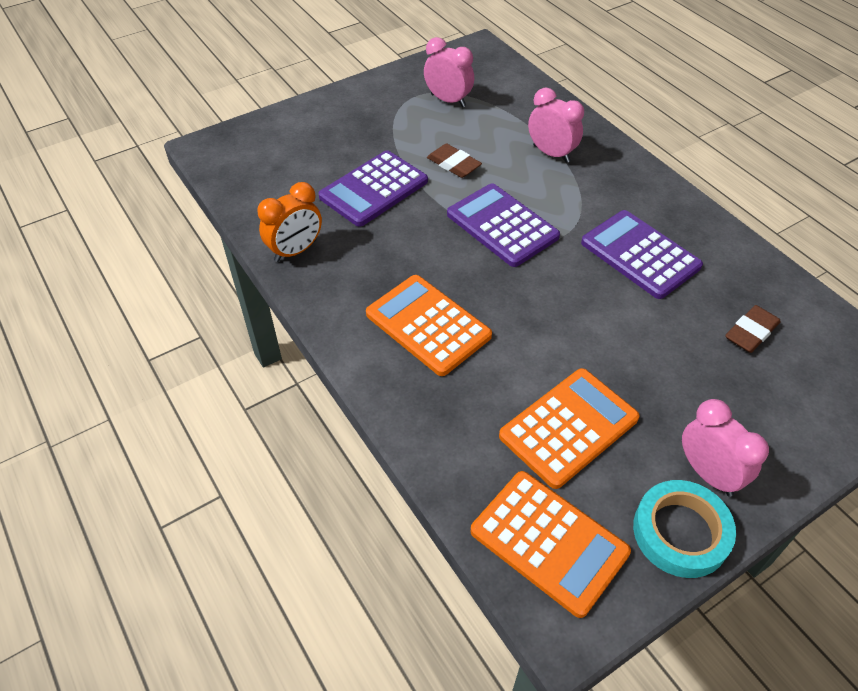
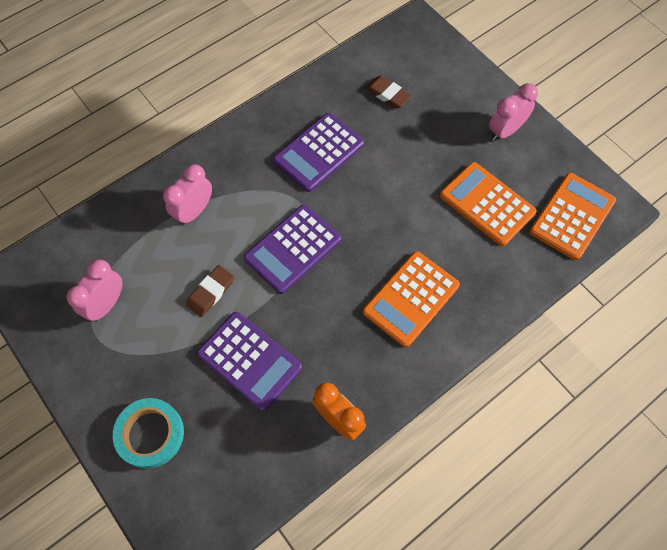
camera: 95 degrees left, 15 degrees up
turquoise tape [633,480,736,578] -> turquoise tape moved to [113,398,184,469]

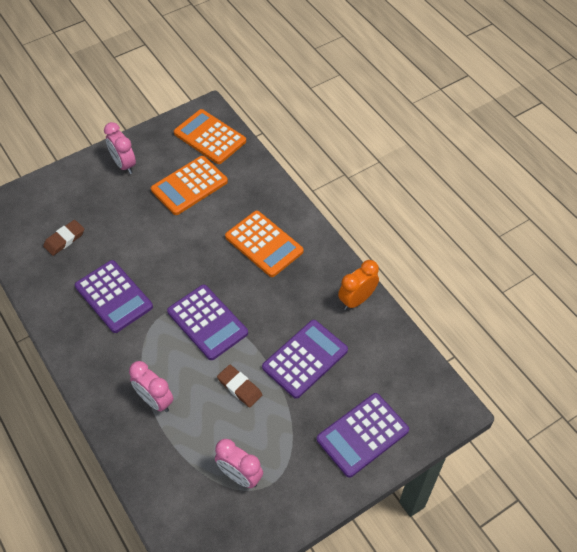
camera: 85 degrees left, 10 degrees down
turquoise tape [113,398,184,469] -> purple calculator [317,393,409,478]

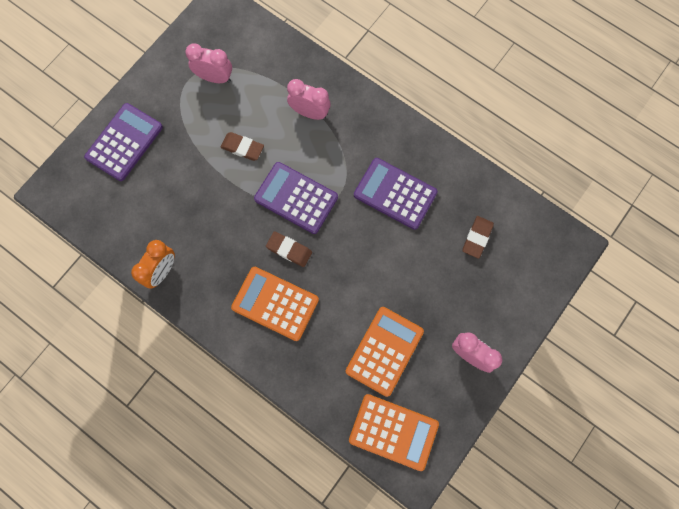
camera: 160 degrees right, 20 degrees up
purple calculator [262,320,348,399] -> none
none -> brown eraser [266,231,312,267]

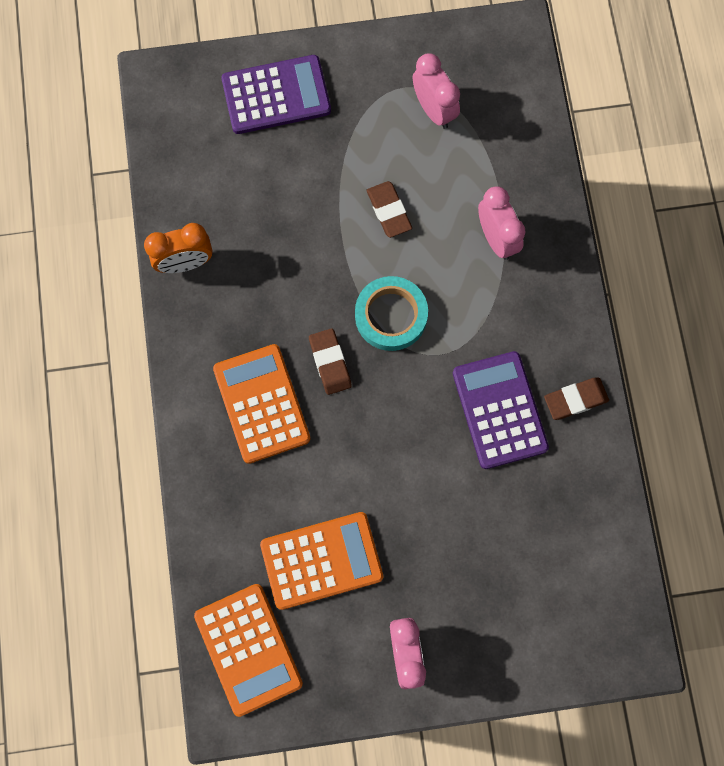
camera: 45 degrees right, 0 degrees up
purple calculator [254,162,338,234] -> turquoise tape [355,276,428,351]
brown eraser [462,216,494,259] -> brown eraser moved to [544,377,609,420]

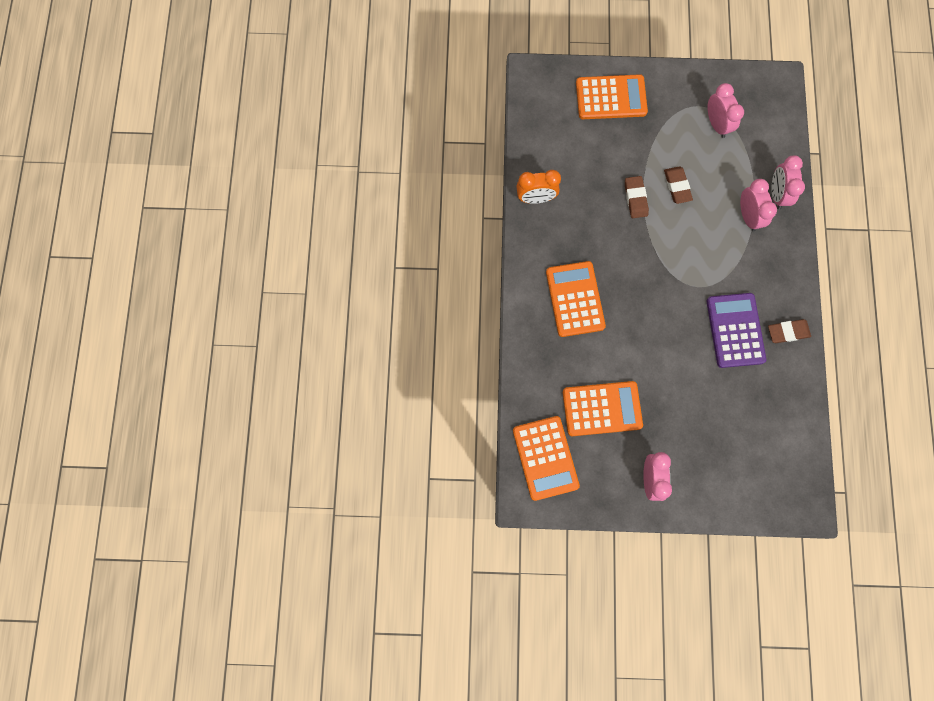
camera: 10 degrees right, 0 degrees up
purple calculator [221,55,331,134] -> orange calculator [576,74,648,119]
brown eraser [309,328,352,395] -> brown eraser moved to [625,176,649,218]
turquoise tape [355,276,428,351] -> none
none -> pink clock [772,155,805,210]

